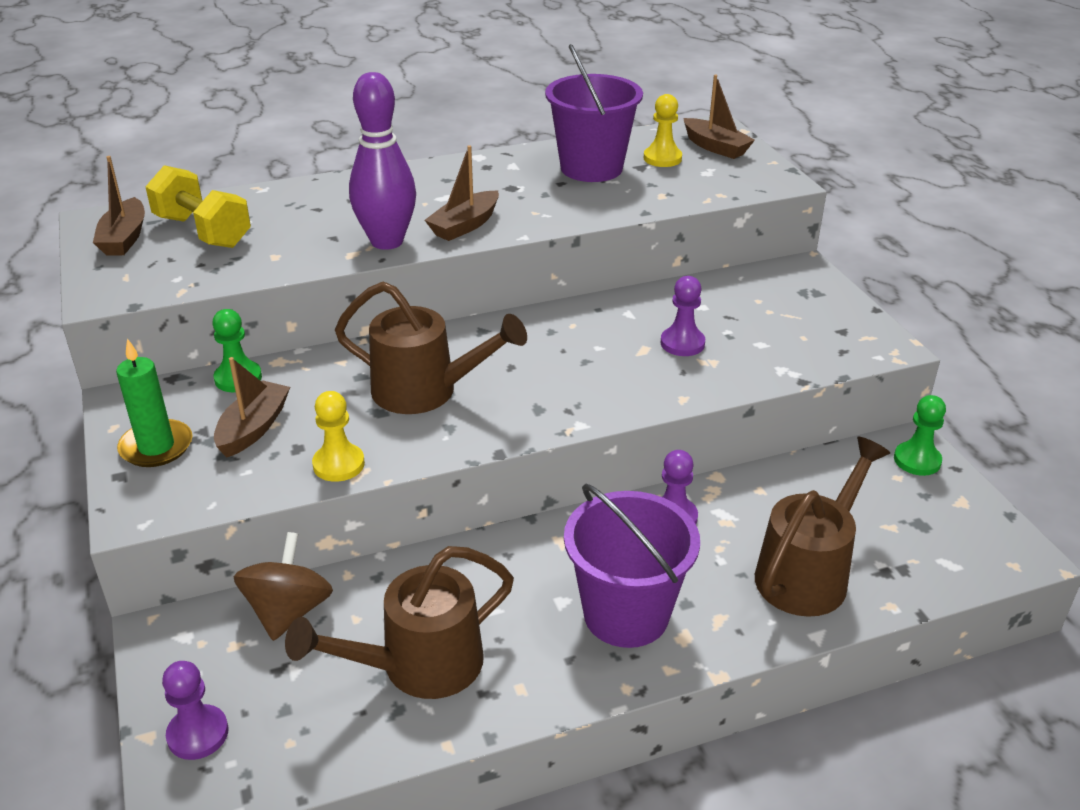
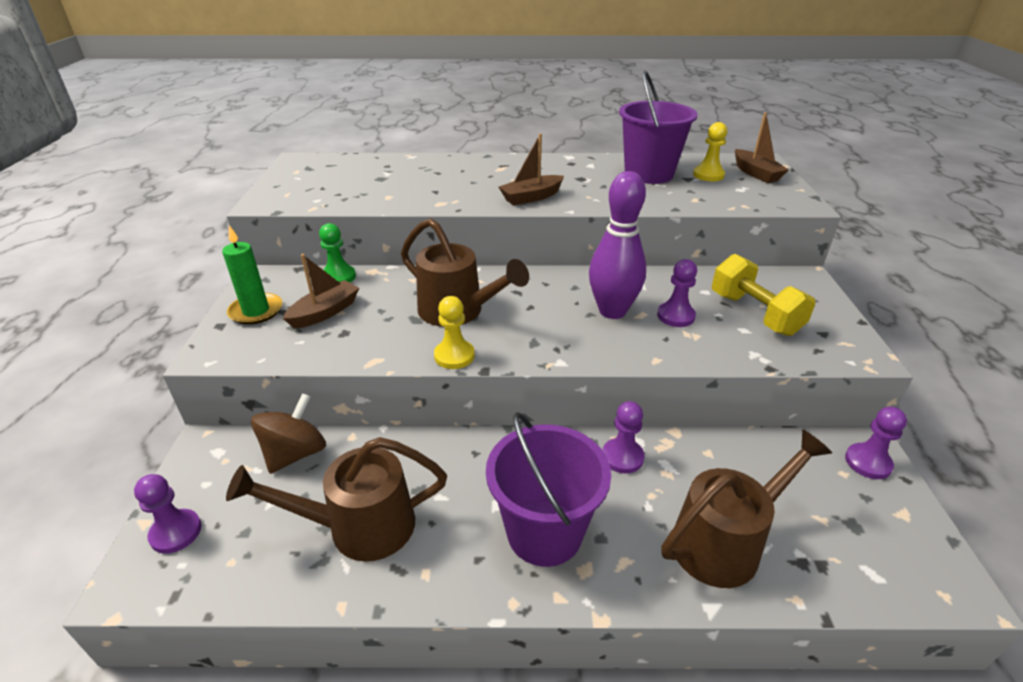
camera: 20 degrees right, 0 degrees up
brown boat [93,156,145,256] -> none
yellow dumbbell [145,165,251,248] -> yellow dumbbell moved to [712,254,816,336]
yellow pawn [312,391,365,482] -> yellow pawn moved to [434,296,475,369]
purple bowling pin [349,72,416,250] -> purple bowling pin moved to [589,171,646,319]
green pawn [894,395,946,476] -> purple pawn [845,407,907,479]

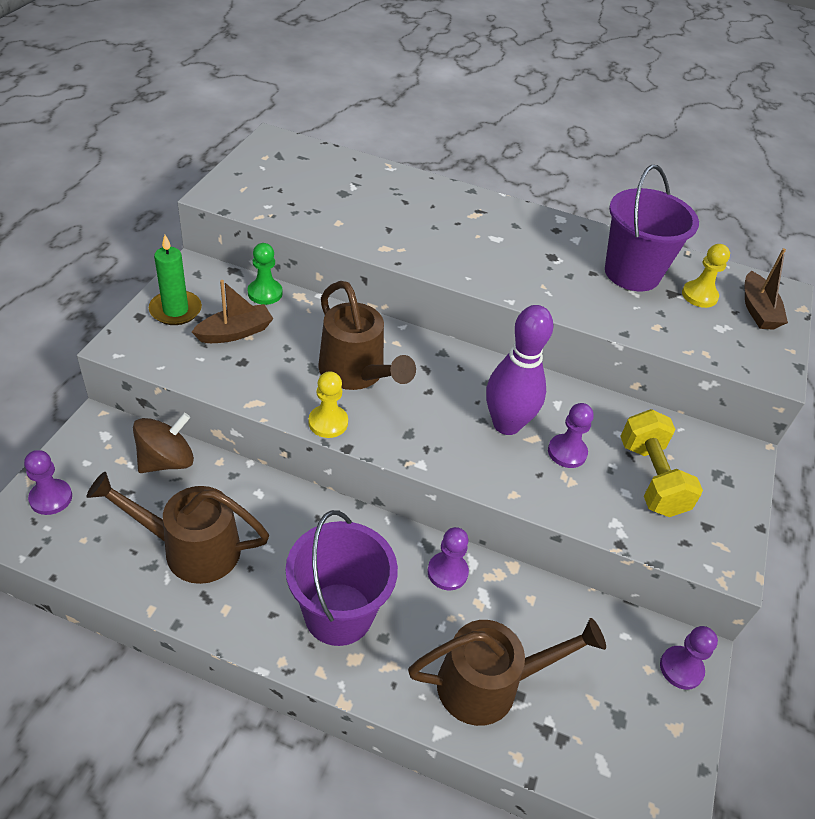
camera: 15 degrees right, 10 degrees up
brown boat [499,134,564,206] -> none

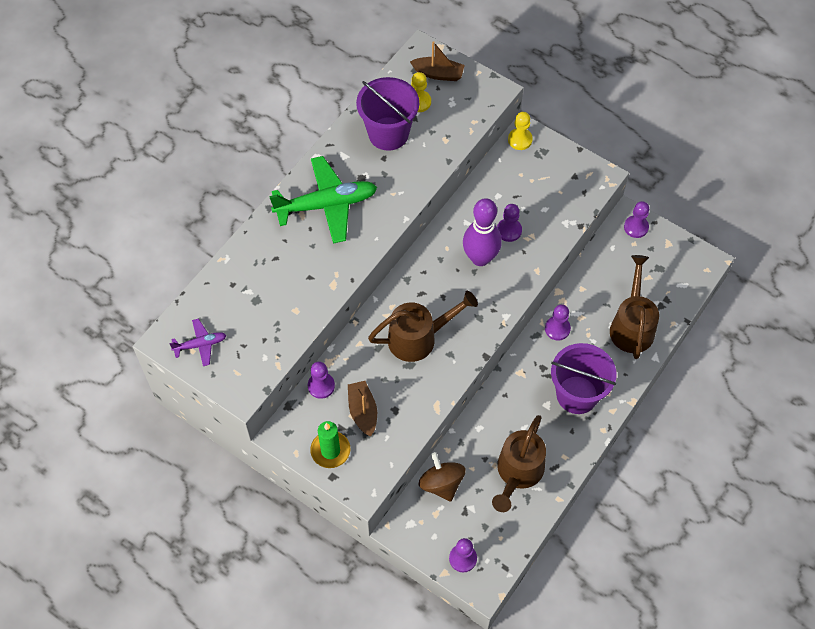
camera: 70 degrees left, 15 degrees up
green pawn [248,243,283,305] -> purple pawn [308,362,335,399]
yellow pawn [308,371,348,438] -> yellow pawn moved to [508,112,533,150]
yellow dumbbell [620,409,703,517] -> none
none -> purple plane [169,319,226,366]
none -> green plane [269,156,377,244]

